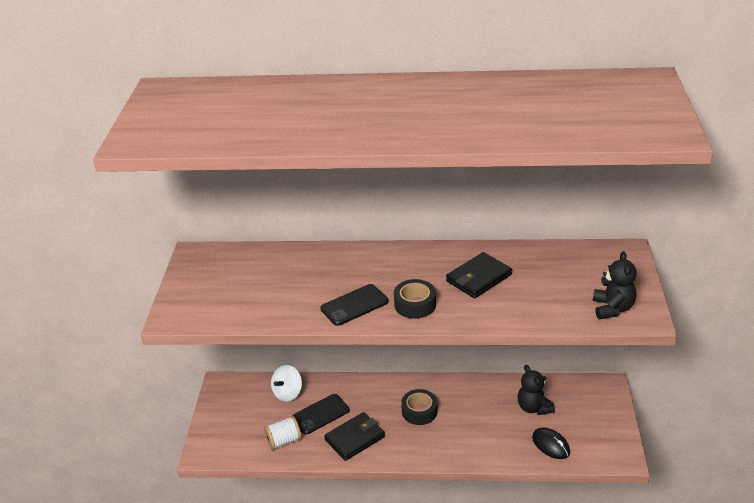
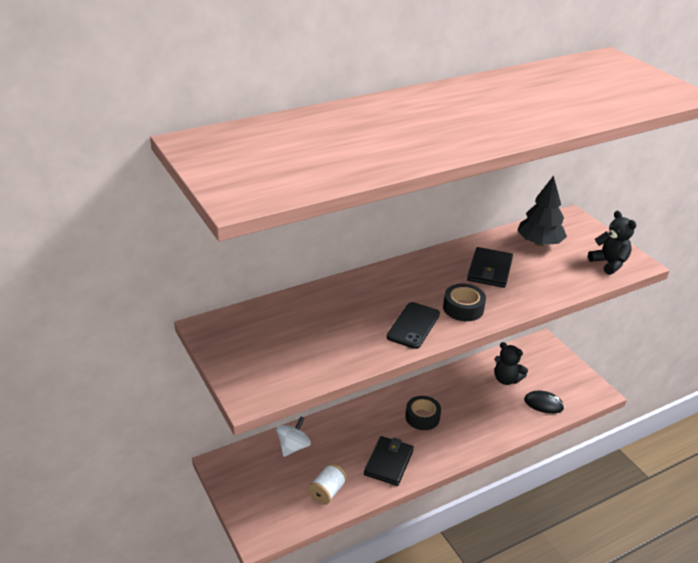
camera: 35 degrees left, 0 degrees up
white spinning top [271,365,302,402] -> white spinning top turned 150 degrees counterclockwise [276,417,311,457]
black phone [292,394,350,434] -> none
none -> black tree [517,175,567,246]

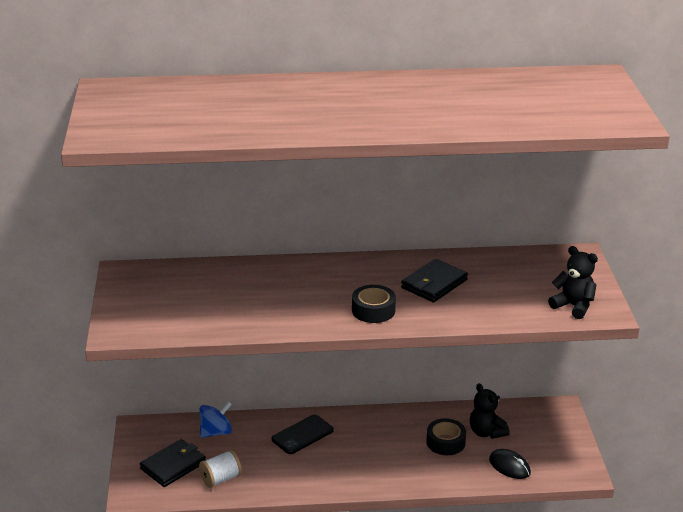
camera: 25 degrees right, 5 degrees down
white spinning top [276,417,311,457] -> blue spinning top [200,401,232,438]
black wallet [364,436,414,486] -> black wallet moved to [140,439,206,487]
black phone [387,302,440,349] -> black phone moved to [272,414,334,454]
black tape [405,396,441,430] -> black tape moved to [426,418,466,455]
black tree [517,175,567,246] -> none
black teddy bear [588,211,636,275] -> black teddy bear turned 45 degrees counterclockwise [548,246,598,319]

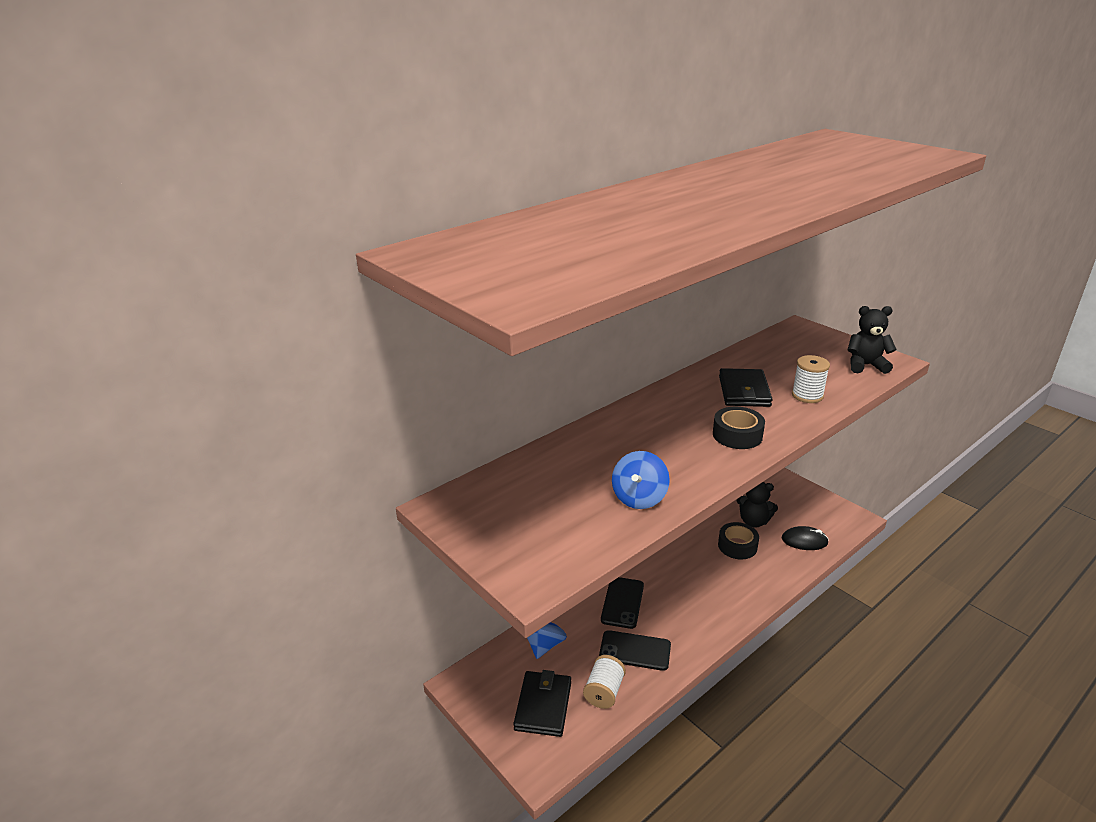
camera: 35 degrees left, 0 degrees up
none -> black phone [599,630,671,671]
none -> blue spinning top [612,451,670,509]
none -> white spool [792,355,830,403]

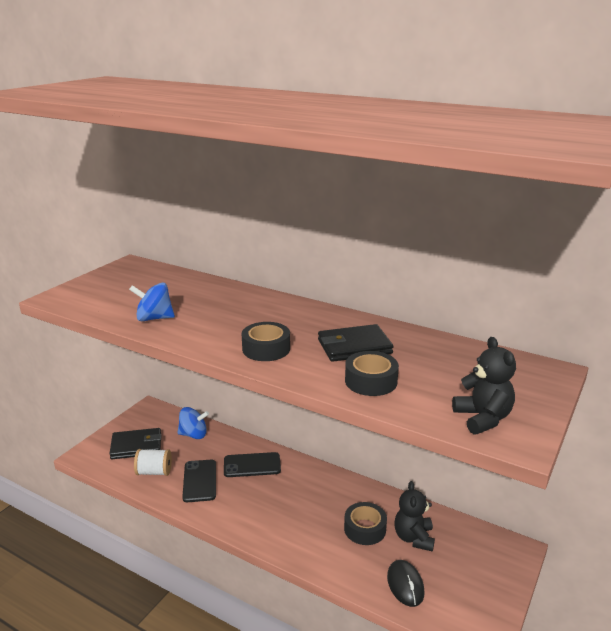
camera: 70 degrees right, 5 degrees down
white spool [792,355,830,403] -> black tape [345,351,399,396]

